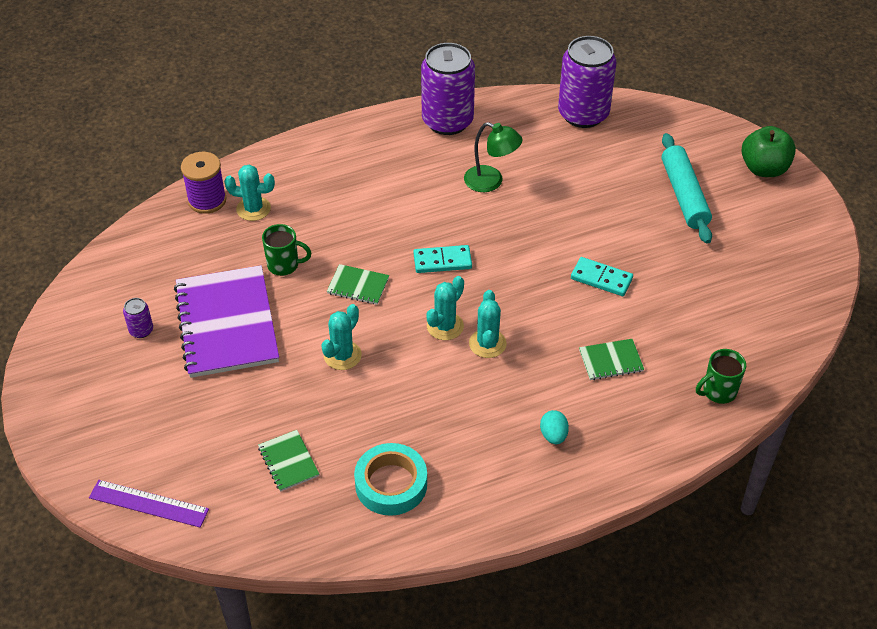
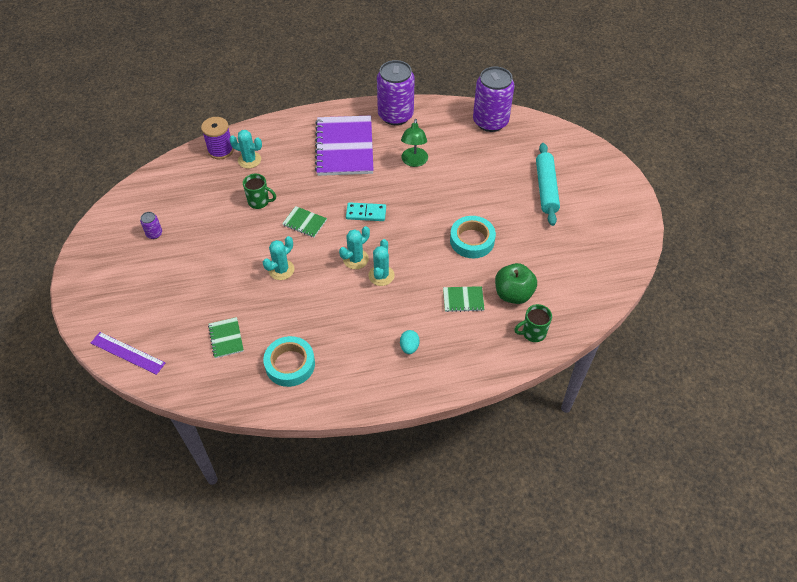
camera: 10 degrees right, 5 degrees up
purple notebook [174,265,279,378] -> purple notebook moved to [315,115,374,176]
green lamp [464,122,523,192] -> green lamp turned 60 degrees clockwise [401,119,428,167]
turquoise domino [571,257,633,296] -> turquoise tape [450,216,496,258]
green apple [742,126,796,177] -> green apple moved to [495,263,537,304]

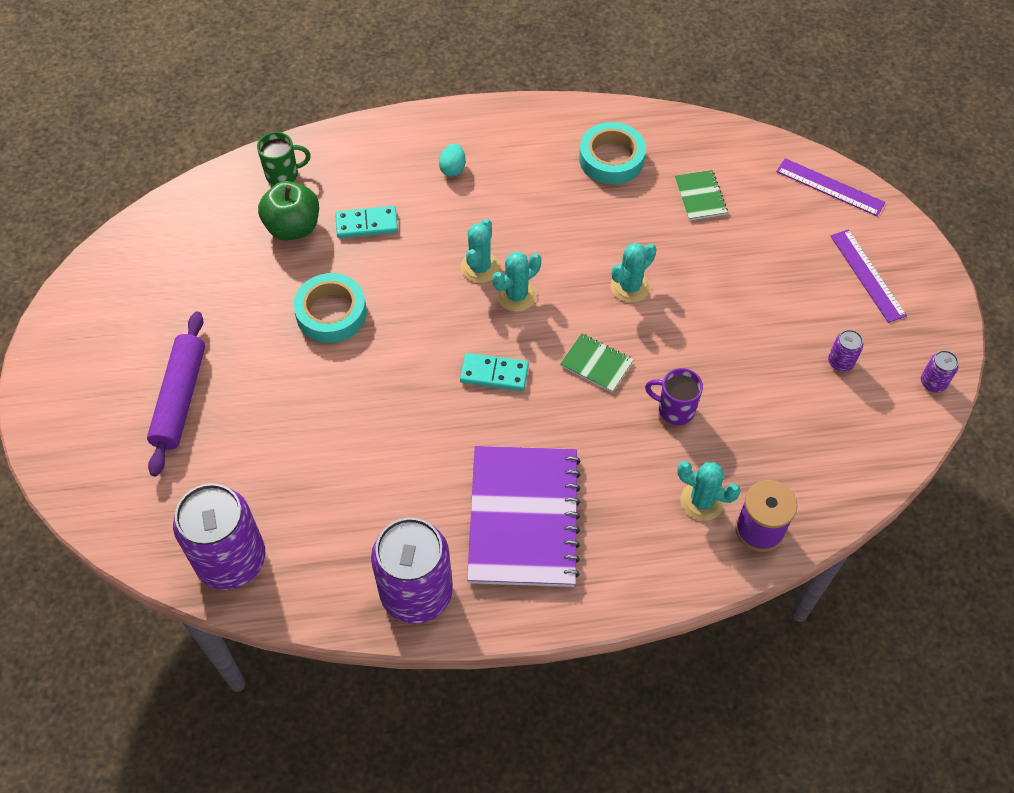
camera: 175 degrees left, 5 degrees up
green mug [243,174,276,209] -> purple mug [645,368,703,425]
green lamp [401,119,428,167] -> none
green notebook [443,286,485,312] -> turquoise domino [335,206,398,238]
turquoise rolling pin [536,143,560,226] -> purple rolling pin [147,311,205,476]
none -> purple ruler [831,229,907,323]
none -> purple can [921,350,959,392]

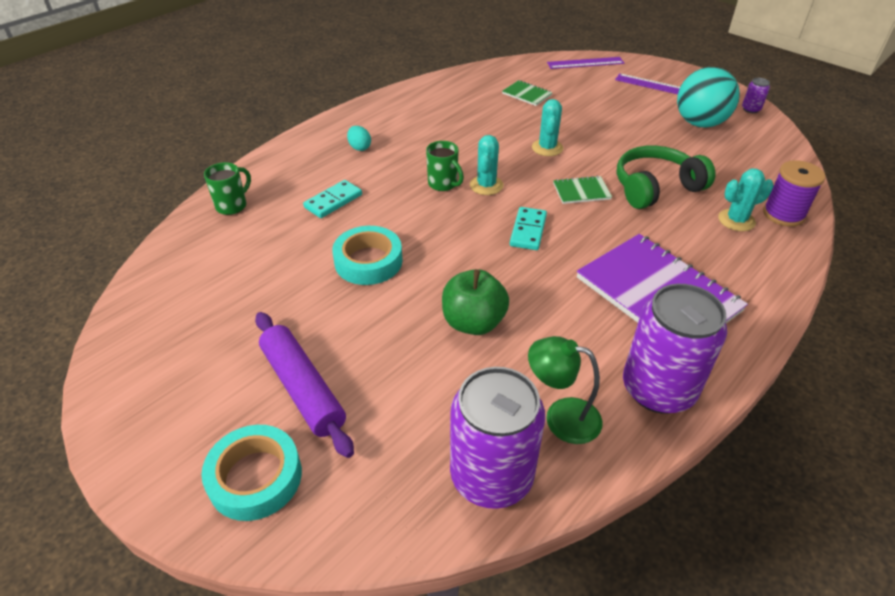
camera: 40 degrees left, 15 degrees down
green apple [258,181,319,240] -> green apple moved to [442,269,509,335]
turquoise cactus [460,219,500,283] -> green mug [426,141,464,191]
turquoise domino [460,353,529,391] -> turquoise domino turned 45 degrees counterclockwise [510,207,547,250]
turquoise tape [579,122,646,185] -> turquoise tape moved to [201,425,302,521]
purple mug [645,368,703,425] -> green headphones [617,145,716,209]
purple can [828,330,863,372] -> turquoise ball [677,67,740,128]
none -> green lamp [528,336,602,444]

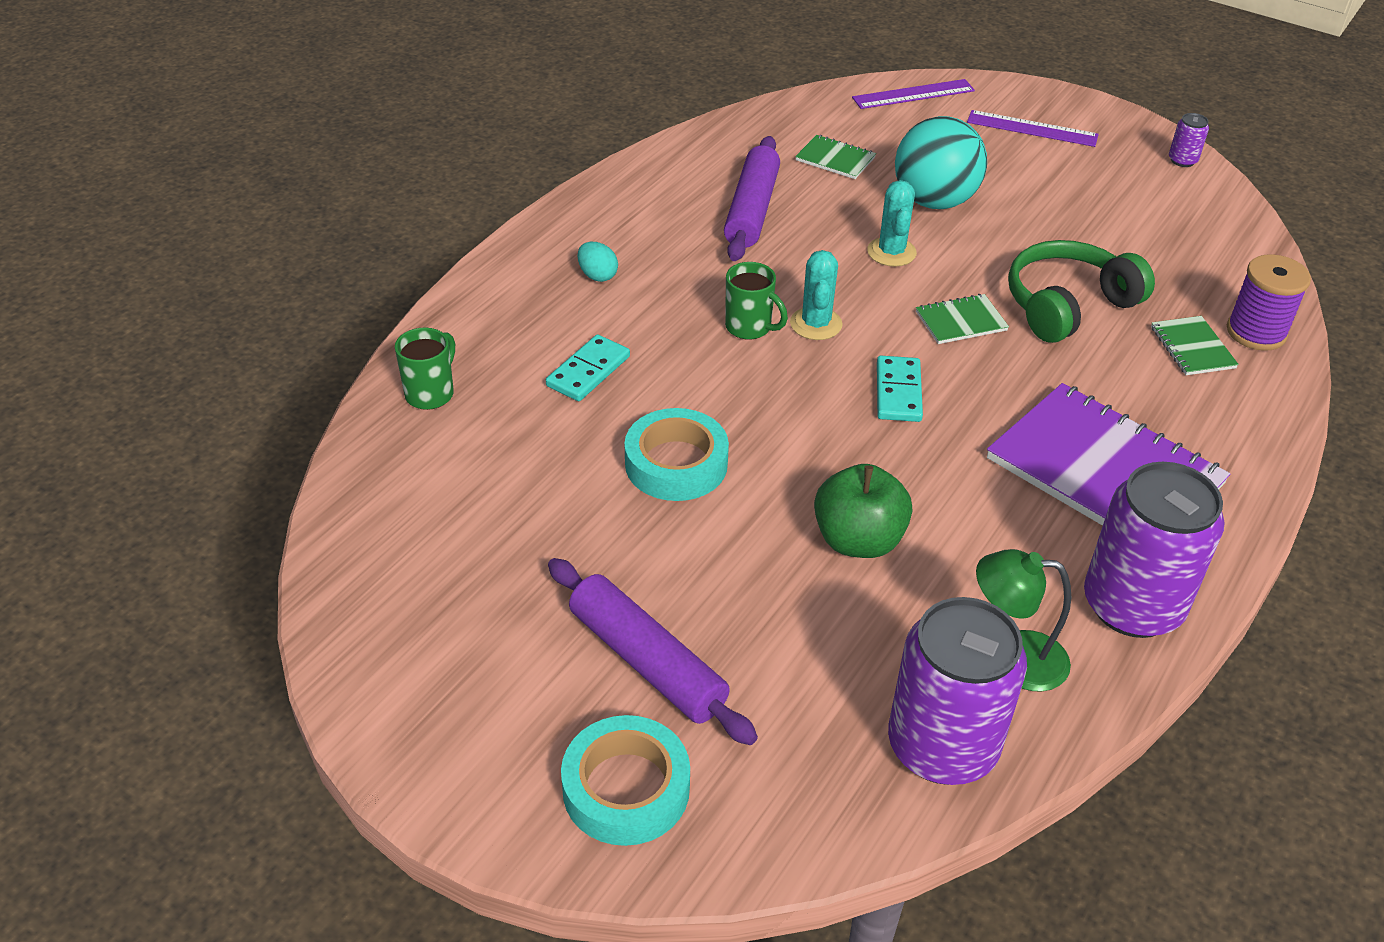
camera: 10 degrees left, 0 degrees up
turquoise ball [677,67,740,128] -> turquoise ball moved to [895,116,987,209]
turquoise cactus [718,168,773,231] -> green notebook [1151,316,1239,375]
none -> purple rolling pin [724,136,780,261]

